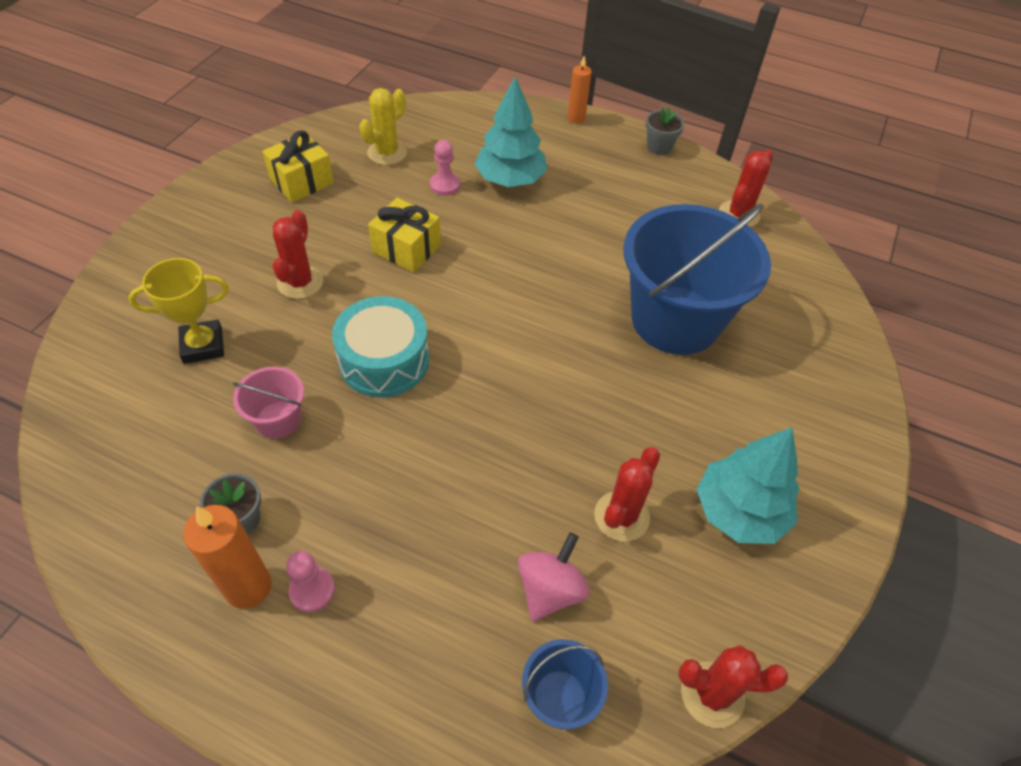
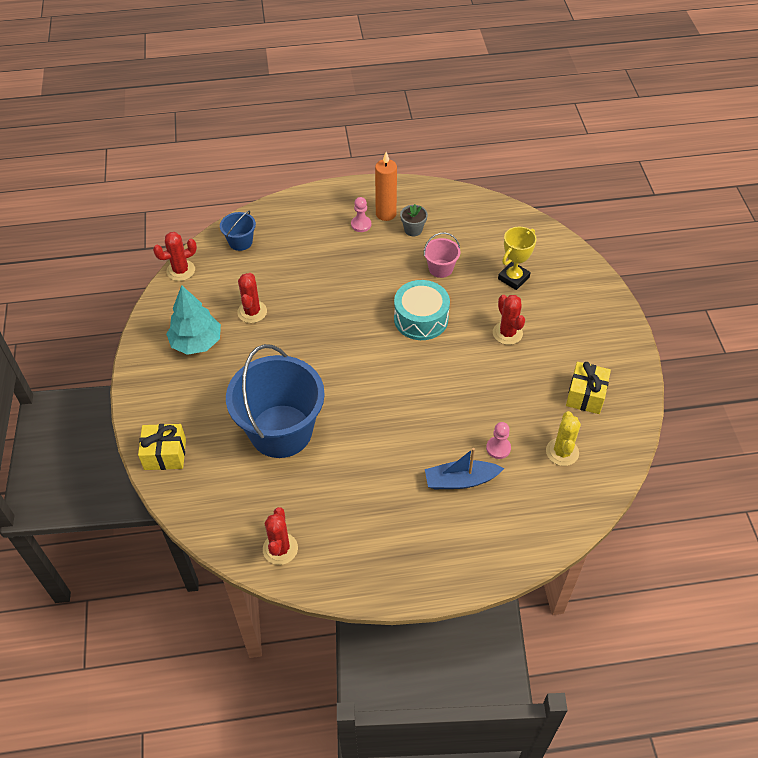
camera: 150 degrees right, 0 degrees up
yellow gift [368,198,441,272] -> yellow gift moved to [138,424,186,470]
turquoise tree [474,76,547,187] -> blue boat [425,448,504,489]
pink spinning top [518,533,590,622] -> none
orange candle [568,56,592,124] -> none
grey flower pot [646,106,685,155] -> none

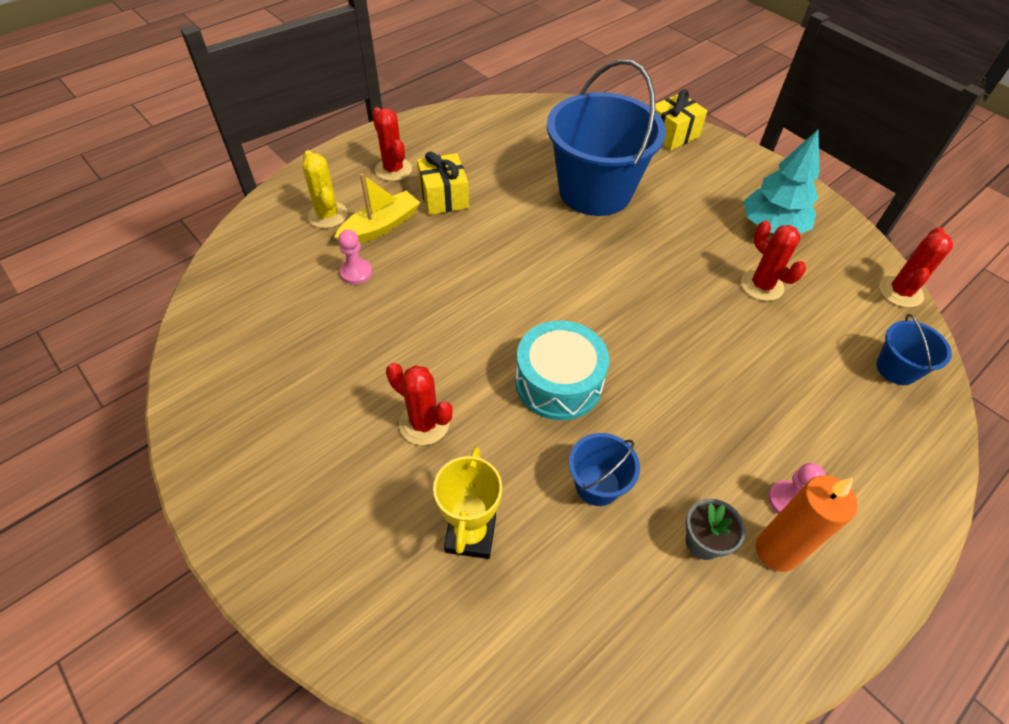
camera: 145 degrees right, 0 degrees up
red cactus [263,507,298,565] -> red cactus moved to [372,107,412,181]
pink bucket [424,232,460,278] -> blue bucket [569,433,640,506]
blue boat [425,448,504,489] -> yellow boat [334,173,420,243]
yellow cactus [546,411,581,466] -> yellow cactus moved to [302,150,348,228]
yellow gift [566,362,611,414] -> yellow gift moved to [417,152,469,215]

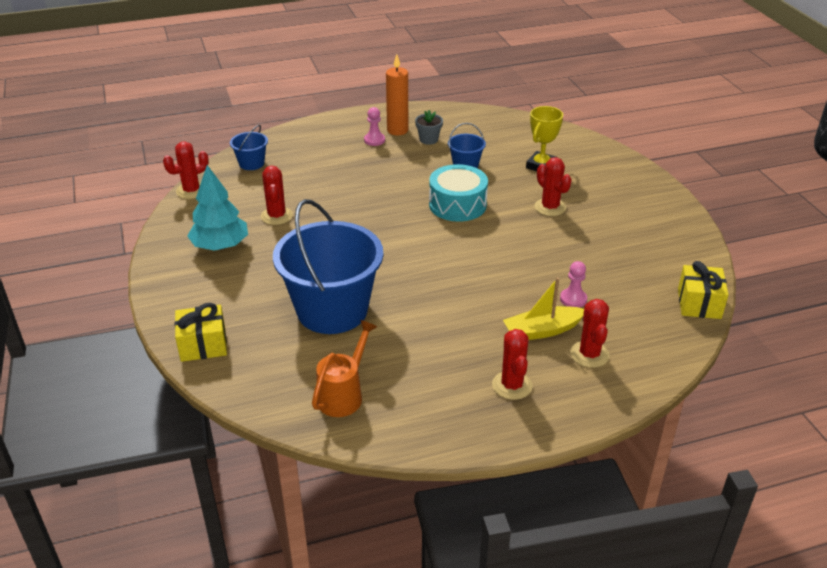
camera: 155 degrees left, 15 degrees down
yellow cactus [302,150,348,228] -> red cactus [570,299,610,368]
yellow gift [417,152,469,215] -> yellow gift moved to [678,261,729,319]
none -> orange watering can [312,320,378,417]

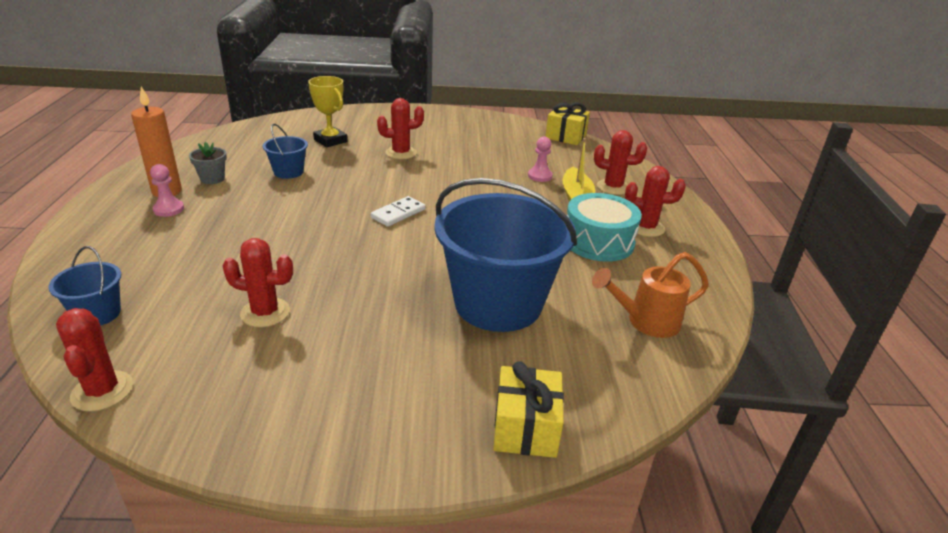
camera: 75 degrees left, 5 degrees down
turquoise tree [187,165,248,251] -> none
orange watering can [312,320,378,417] -> orange watering can turned 60 degrees counterclockwise [592,252,709,338]
turquoise drum [429,164,488,222] -> turquoise drum moved to [567,193,642,262]
none -> white domino [371,196,425,227]

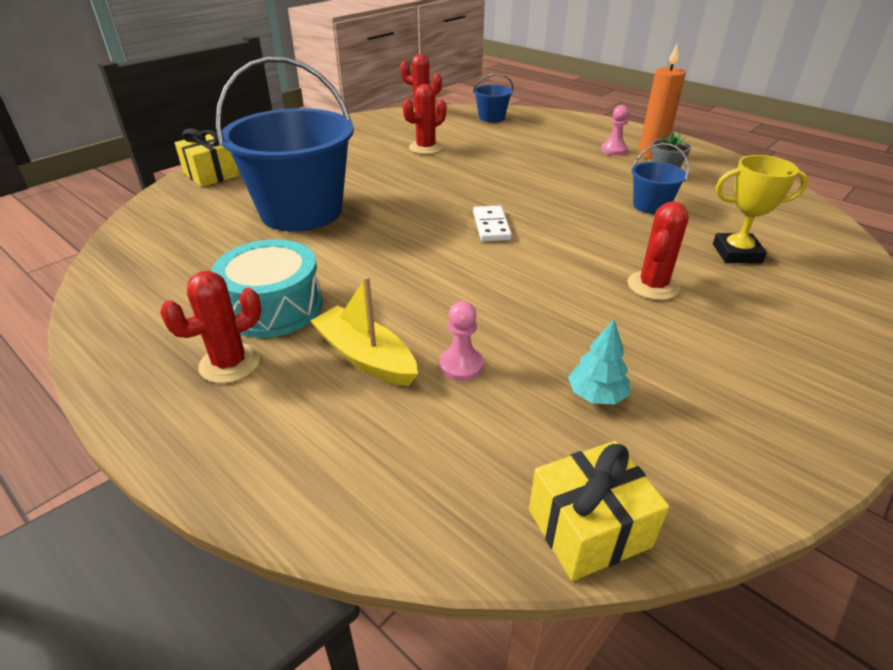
camera: 135 degrees right, 5 degrees up
orange watering can [592,252,709,338] -> none
red cactus [594,130,647,195] -> none
none -> turquoise tree [568,319,630,404]

